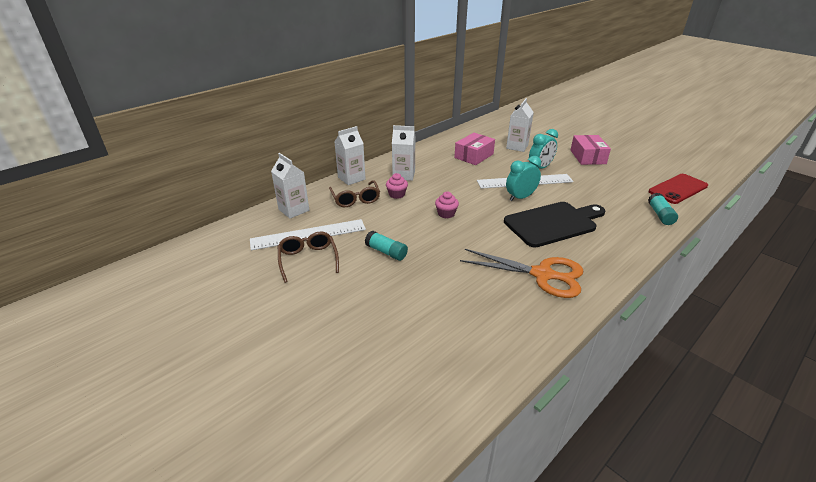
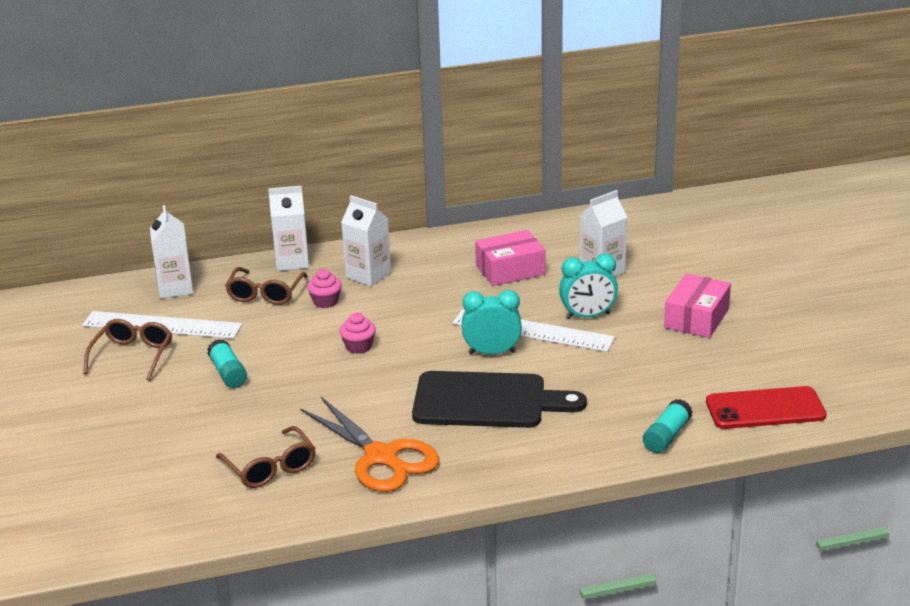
camera: 30 degrees right, 5 degrees down
none -> brown glasses [216,426,315,488]

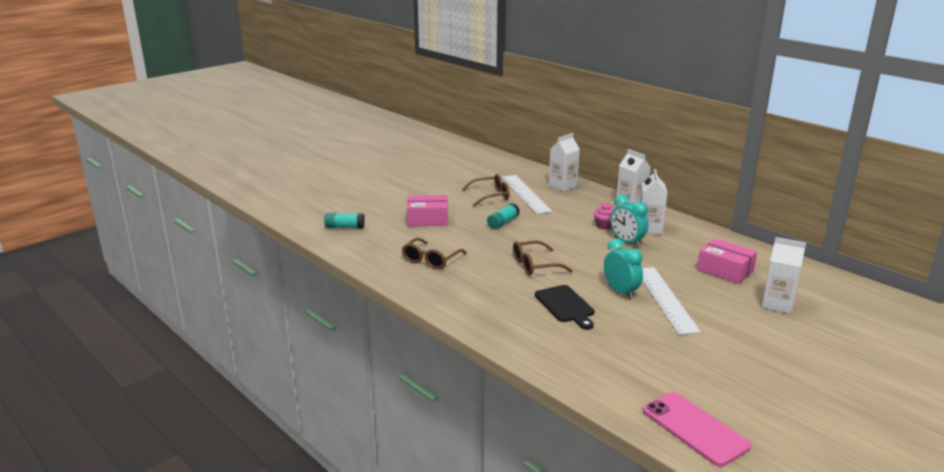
camera: 60 degrees right, 5 degrees down
brown glasses [225,267,307,305] -> brown glasses moved to [513,241,573,275]
orange scissors [300,397,439,492] -> none
pink cupcake [339,313,376,354] -> none
black cutting board [412,371,587,428] -> black cutting board [535,285,595,330], size x0.63
turquoise clock [559,253,618,319] -> turquoise clock moved to [611,195,648,247]
turquoise glue stick [643,399,692,453] -> turquoise glue stick moved to [324,212,365,228]
pink box [664,273,731,338] -> pink box moved to [407,195,448,226]
red phone [706,386,827,429] -> pink phone [643,392,751,467]

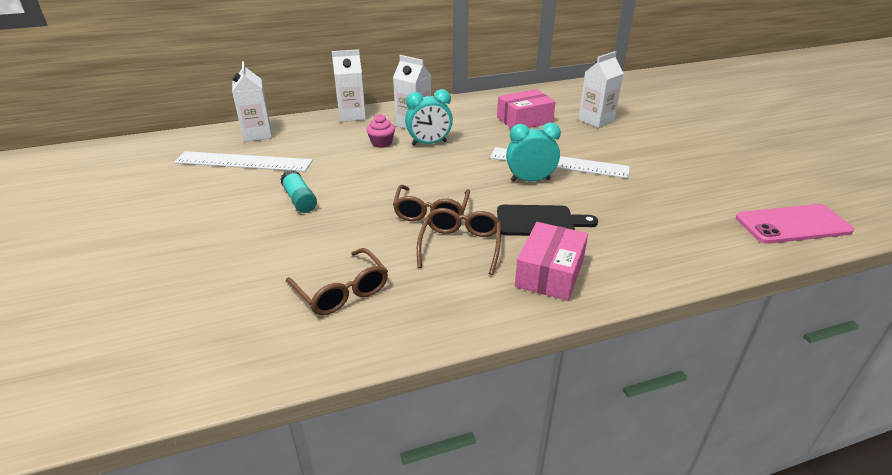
camera: 65 degrees left, 10 degrees up
turquoise glue stick [324,212,365,228] -> none
pink box [407,195,448,226] -> pink box moved to [515,222,588,301]
brown glasses [462,174,510,207] -> brown glasses moved to [417,208,501,275]

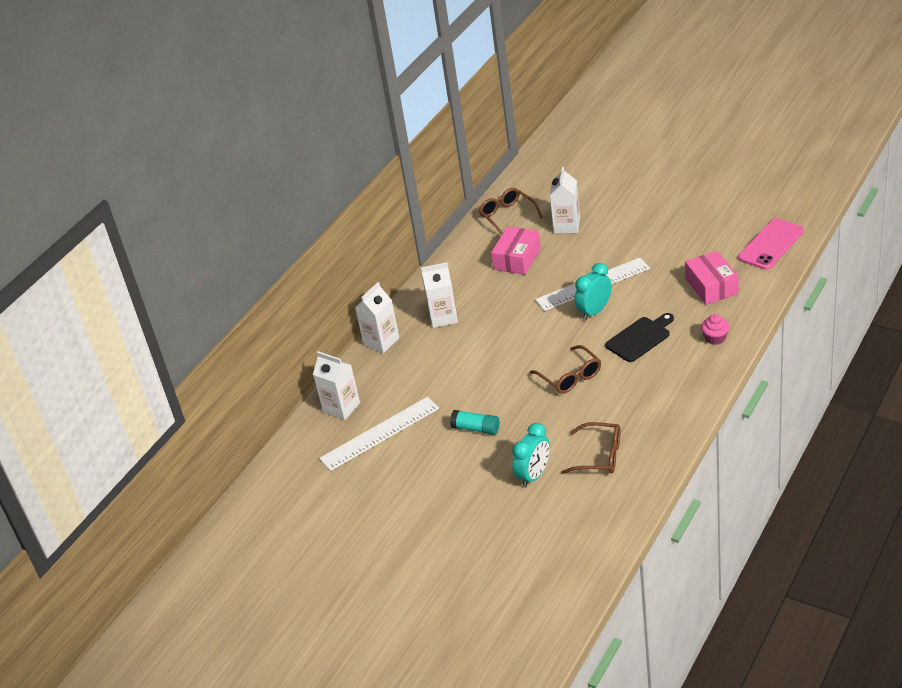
camera: 35 degrees left, 5 degrees up
pink cupcake [366,114,395,148] -> pink cupcake moved to [701,314,729,345]
turquoise clock [405,89,453,146] -> turquoise clock moved to [512,423,550,487]
brown glasses [417,208,501,275] -> brown glasses moved to [479,188,543,235]
pink box [515,222,588,301] -> pink box moved to [685,251,738,305]

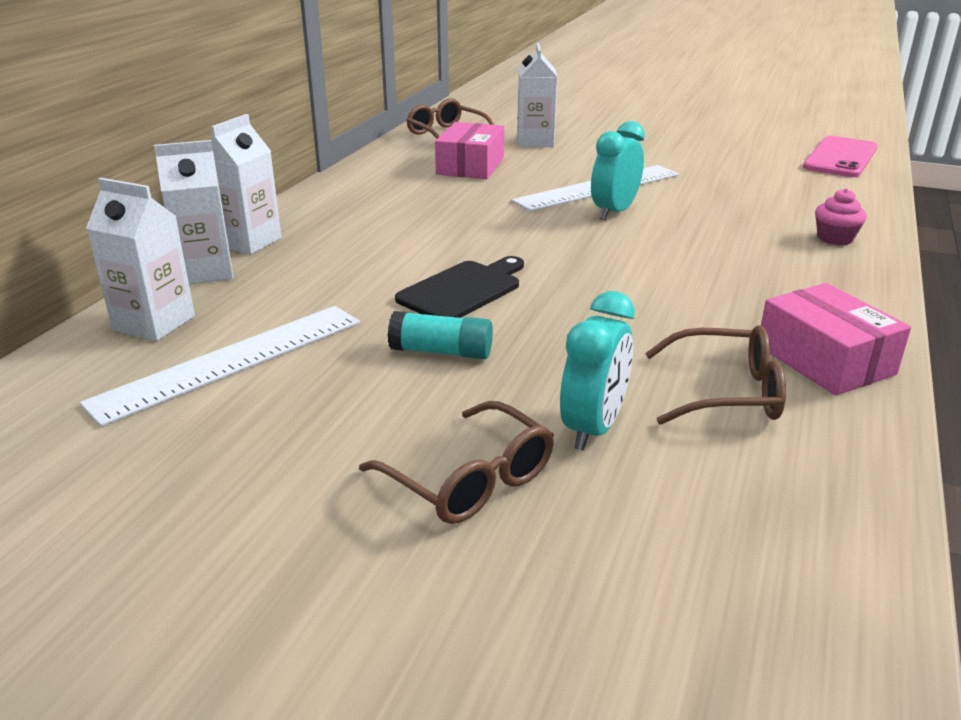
camera: 15 degrees left, 10 degrees down
white carton [421,262,458,328] -> white carton moved to [154,140,234,284]
brown glasses [530,345,601,394] -> brown glasses moved to [359,401,554,524]
black cutting board [605,313,674,362] -> black cutting board moved to [395,256,524,318]
pink box [685,251,738,305] -> pink box moved to [761,283,911,396]

